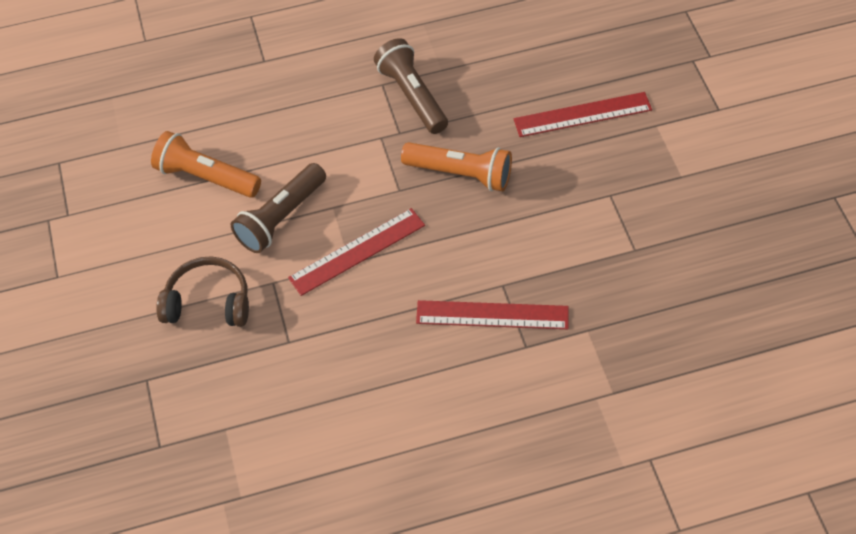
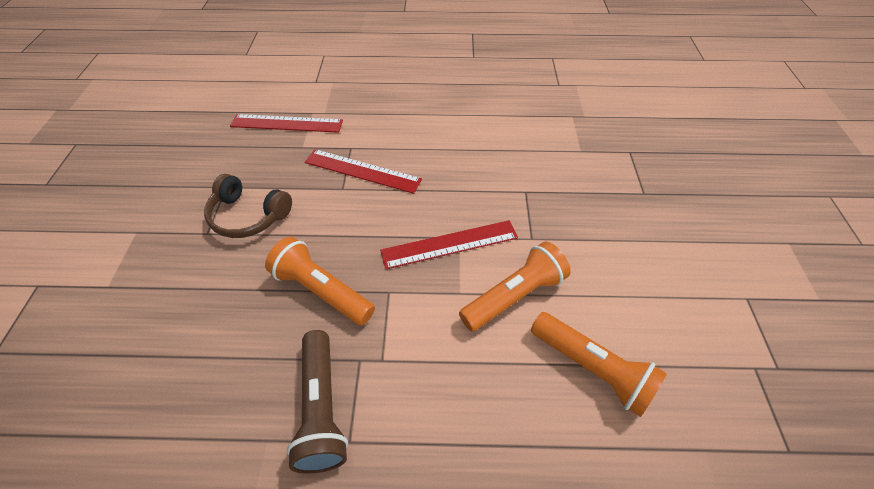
camera: 165 degrees left, 5 degrees down
brown headphones [156,257,249,327] -> brown headphones moved to [204,174,292,238]
brown flashlight [231,163,326,253] -> orange flashlight [459,242,571,331]
red ruler [514,92,652,137] -> red ruler moved to [230,114,343,133]

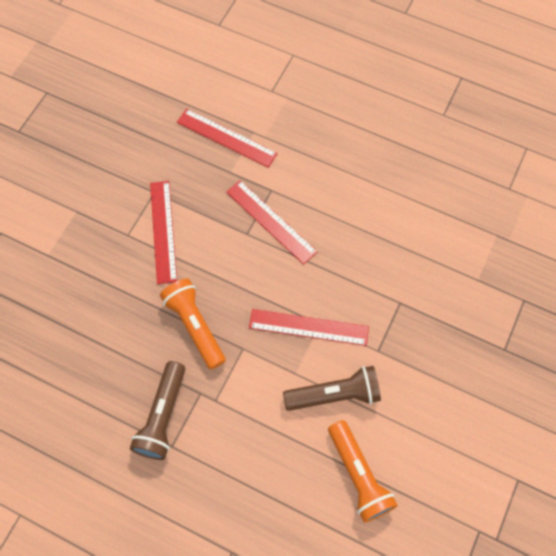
camera: 25 degrees right, 15 degrees up
brown headphones [204,174,292,238] -> red ruler [150,181,177,284]
orange flashlight [459,242,571,331] -> brown flashlight [283,366,381,411]

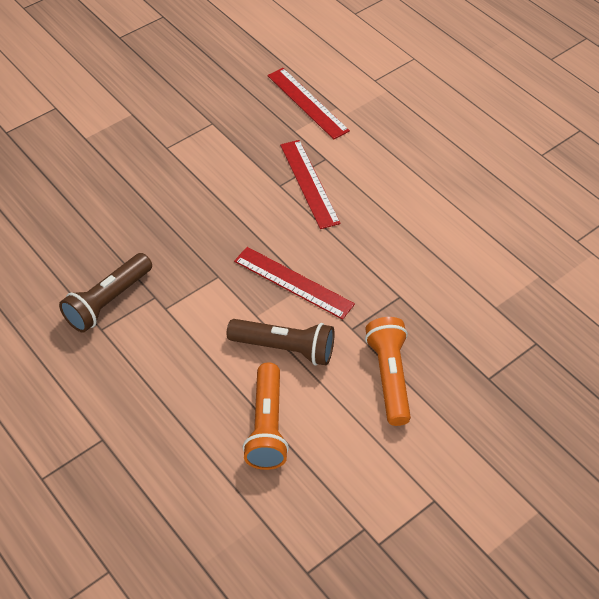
camera: 25 degrees right, 15 degrees down
red ruler [150,181,177,284] -> none
orange flashlight [160,279,226,369] -> orange flashlight moved to [365,317,411,426]

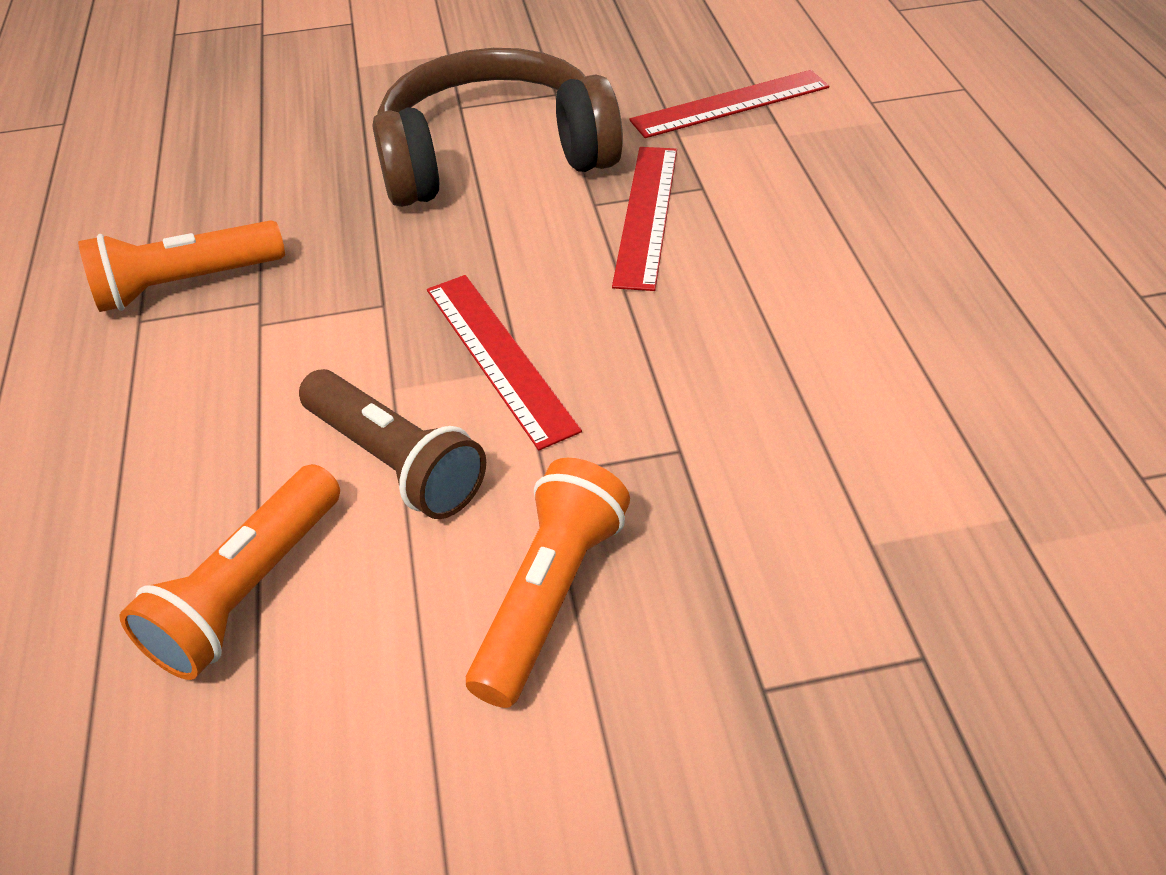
camera: 30 degrees right, 5 degrees down
brown flashlight [59,253,152,333] -> orange flashlight [78,220,285,312]
red ruler [267,68,350,139] -> red ruler turned 75 degrees clockwise [629,70,829,138]
none -> brown headphones [372,48,623,207]

